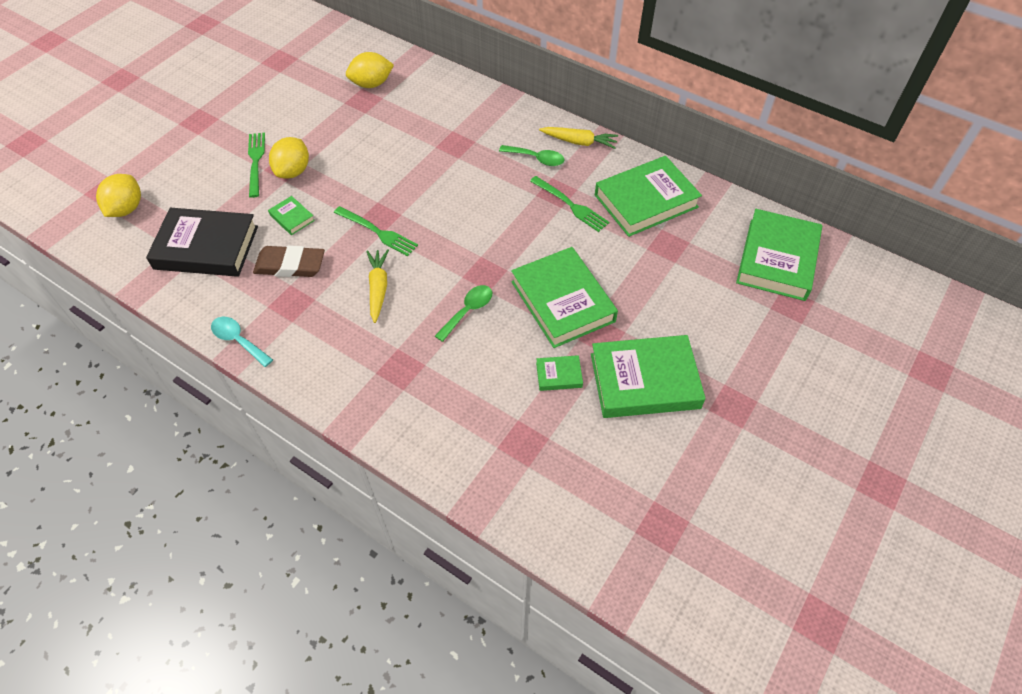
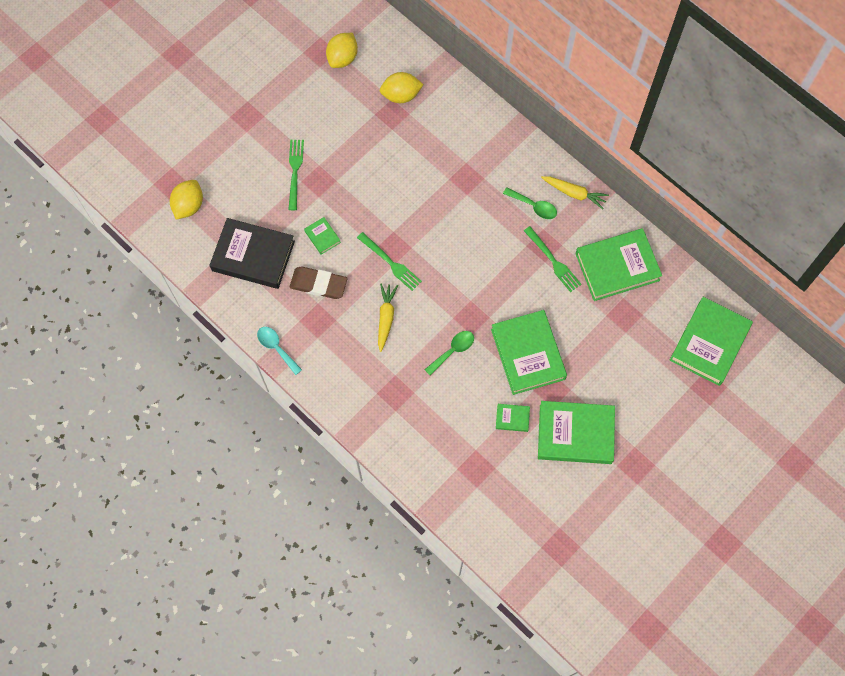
camera: 10 degrees right, 15 degrees up
yellow lemon [269,137,309,179] -> yellow lemon moved to [326,33,358,68]

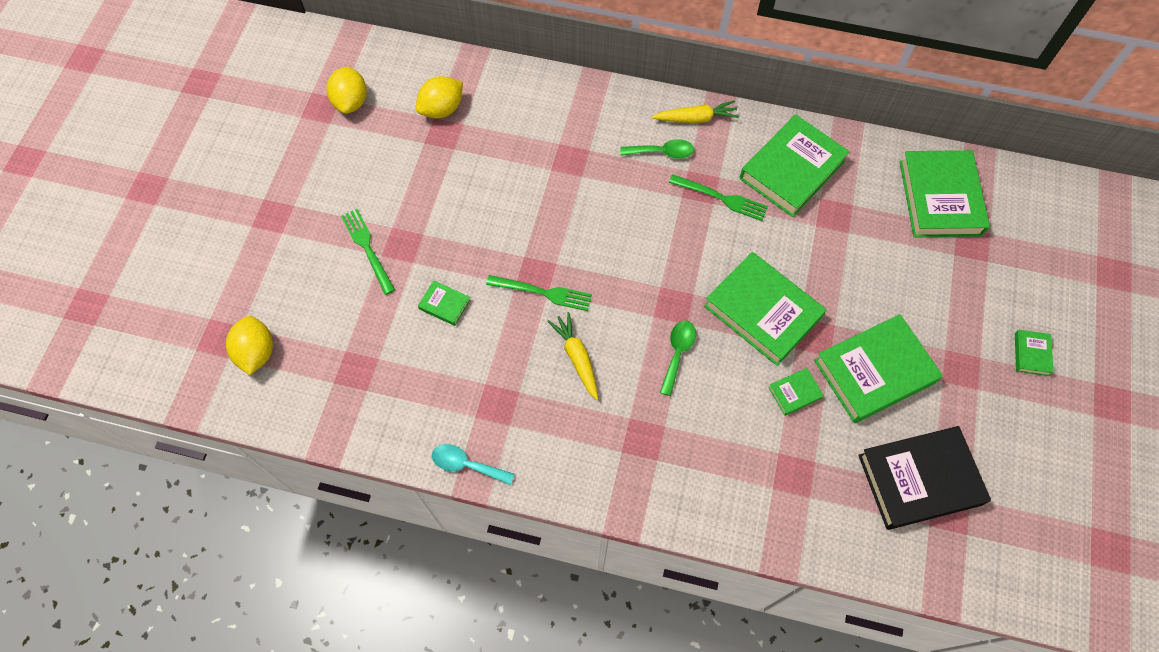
camera: 30 degrees left, 5 degrees down
black book [209,218,295,289] -> black book moved to [858,426,991,530]
brown eraser [290,267,348,299] -> none
none -> green book [1015,330,1053,376]

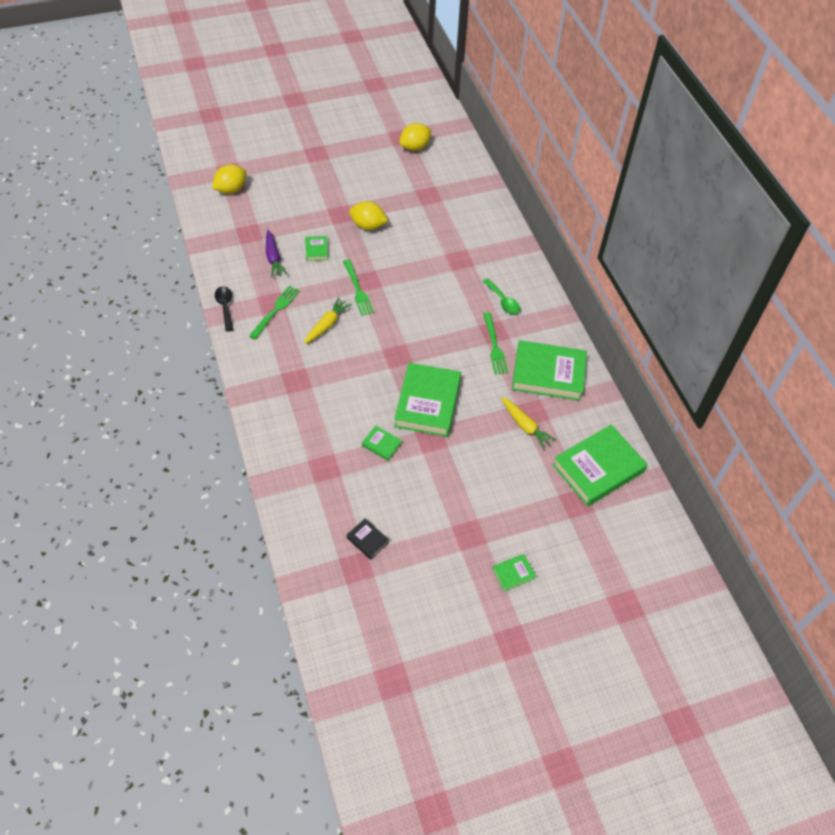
camera: 55 degrees right, 10 degrees down
green fork [341,209,395,295] -> green fork moved to [249,286,300,339]
yellow lemon [416,76,463,119] -> yellow lemon moved to [349,201,388,230]
turquoise spoon [432,444,515,485] -> black spoon [215,286,234,332]
yellow carrot [652,100,739,123] -> yellow carrot moved to [501,397,556,450]
green spoon [660,321,696,396] -> none
green book [814,314,943,423] -> none
black book [858,426,991,530] -> black book [346,518,389,560], size x0.44
none -> purple carrot [266,230,287,278]

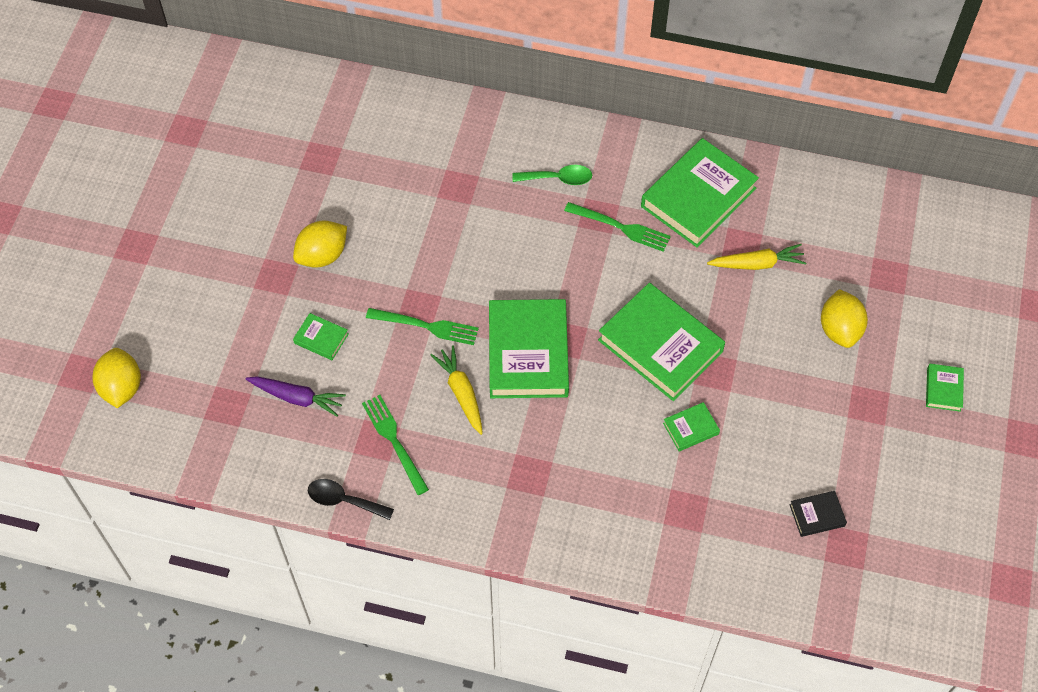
camera: 55 degrees left, 5 degrees up
yellow lemon [399,123,431,151] -> yellow lemon moved to [821,289,868,348]
green book [553,424,648,507] -> green book moved to [489,299,569,398]

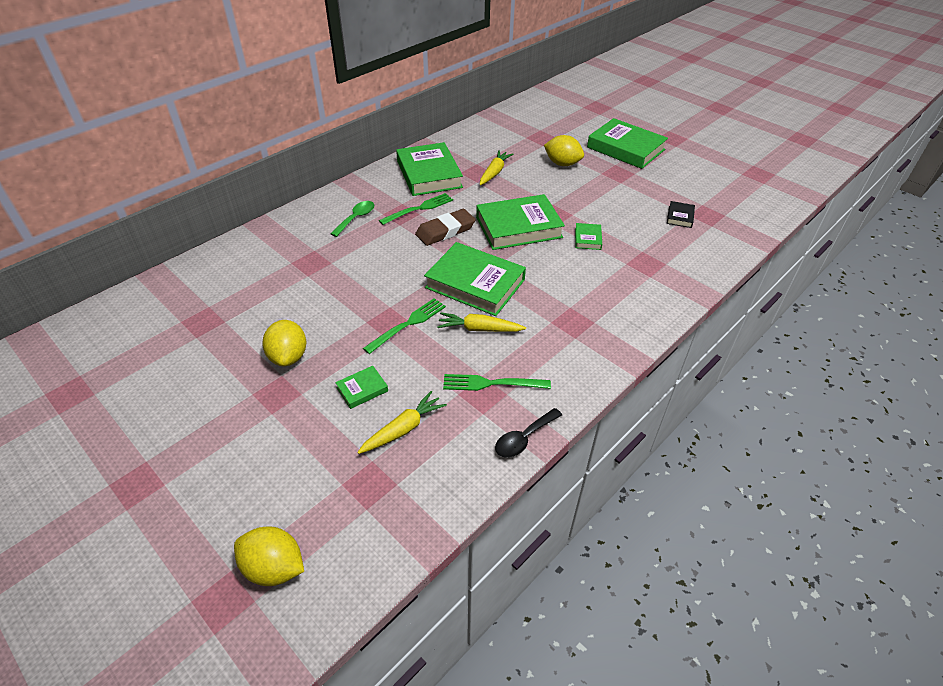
camera: 60 degrees left, 15 degrees down
purple carrot [246,376,346,417] -> yellow carrot [357,391,447,454]
green book [926,364,964,412] -> green book [587,118,668,169], size x2.27
none -> brown eraser [415,209,476,246]

